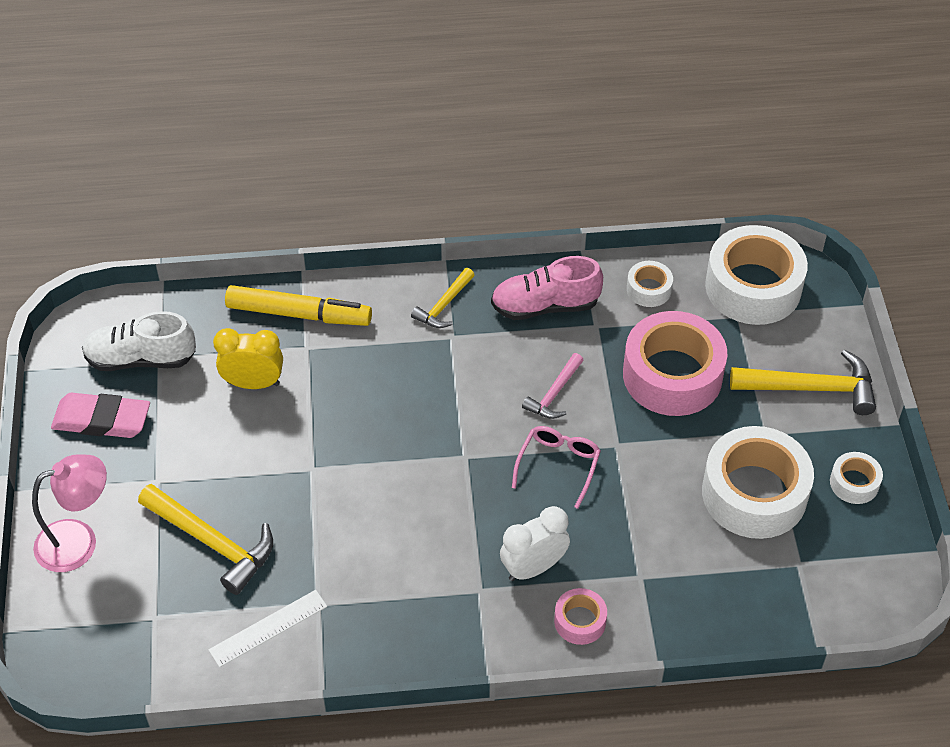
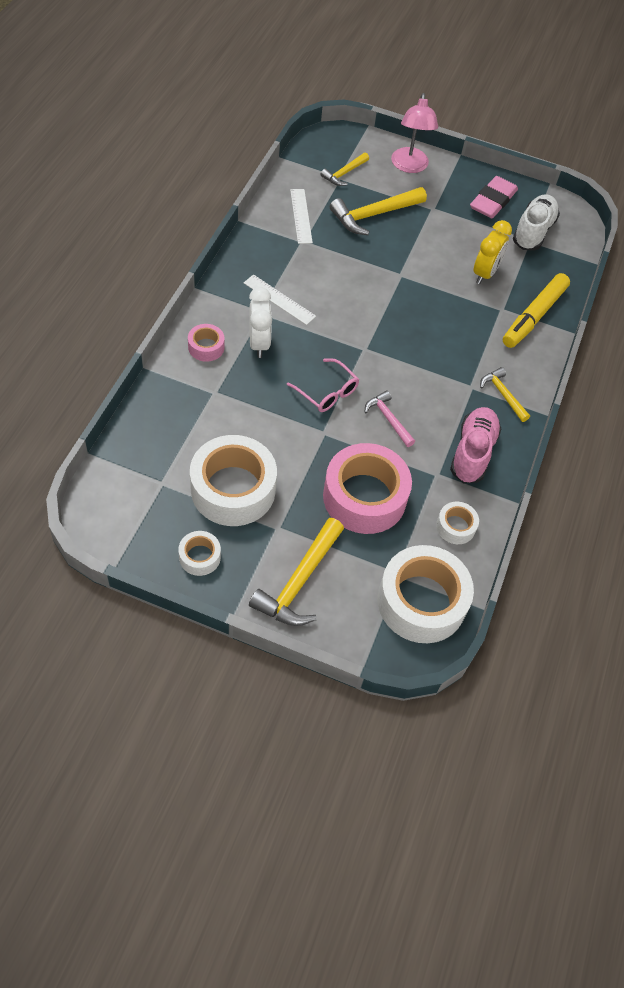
camera: 110 degrees right, 5 degrees up
none -> white ruler [244,274,316,325]
none -> yellow hammer [320,152,369,186]

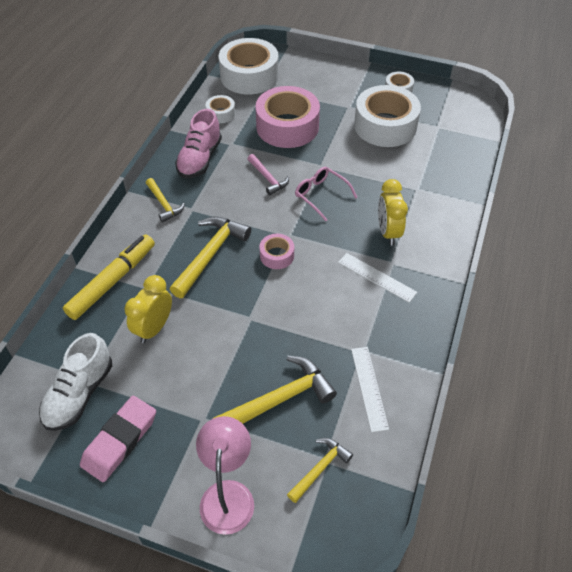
camera: 175 degrees left, 5 degrees down
pink tape [188,324,224,362] -> pink tape moved to [259,234,294,269]
white clock [249,287,272,358] -> yellow clock [378,179,408,246]
yellow hammer [249,518,344,626] -> yellow hammer moved to [170,217,251,298]

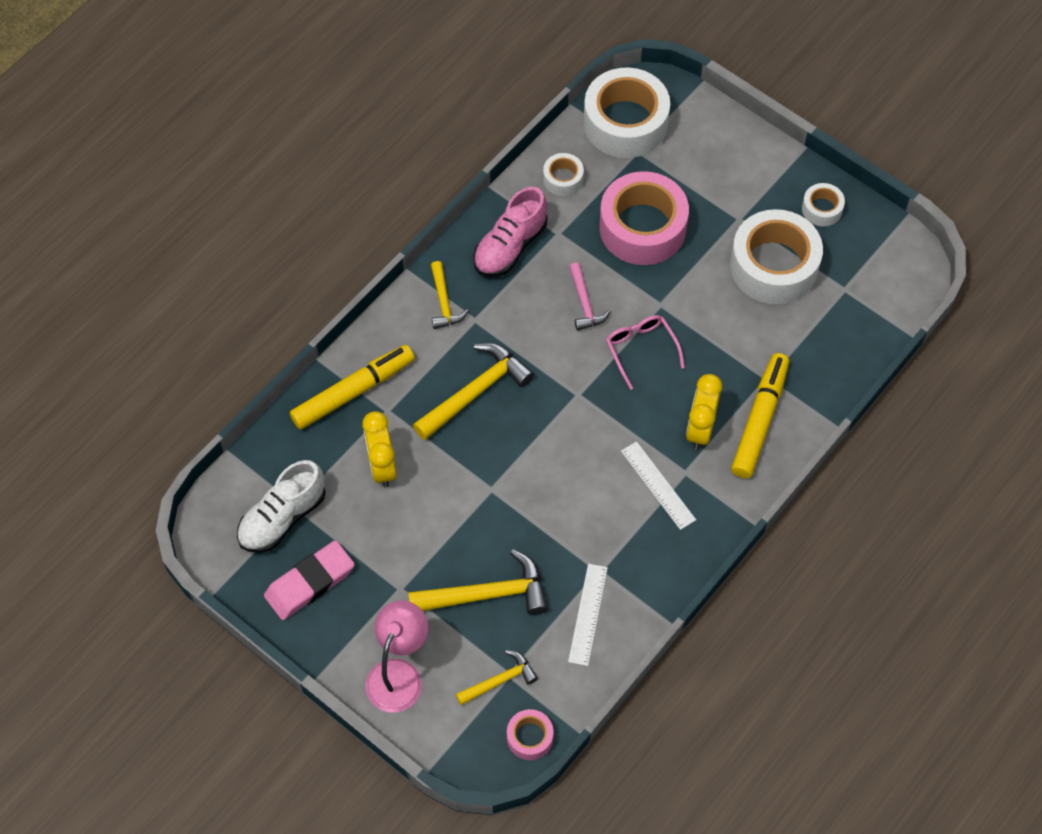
camera: 20 degrees right, 10 degrees up
yellow clock [124,275,172,343] -> yellow clock turned 60 degrees counterclockwise [362,411,397,488]
pink tape [259,234,294,269] -> pink tape moved to [507,709,554,760]
none -> yellow marker [731,353,789,478]

